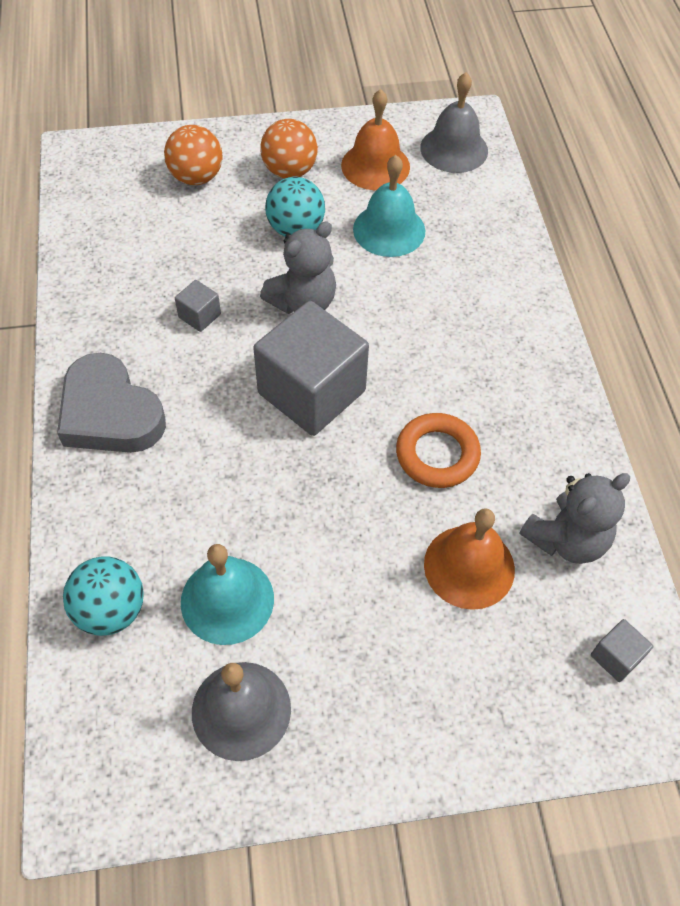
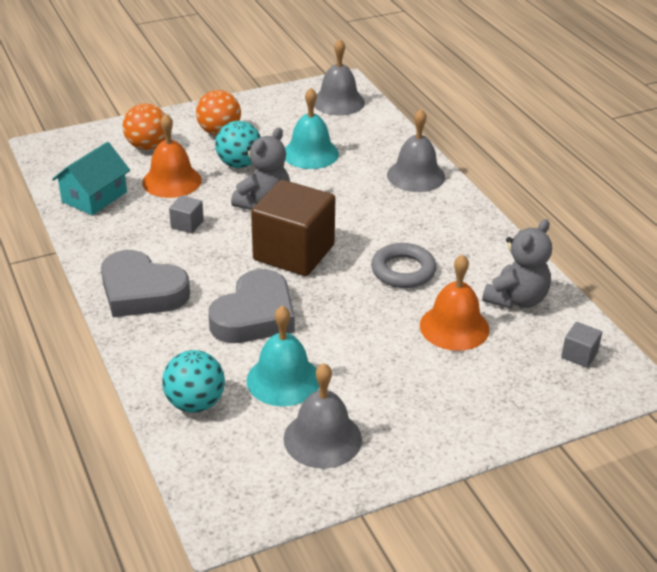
camera: 15 degrees left, 20 degrees down
grey cube [253,301,369,436] -> brown cube [251,180,335,276]
orange bell [341,89,410,190] -> orange bell moved to [142,114,202,198]
orange ring [396,413,481,488] -> grey ring [371,243,436,288]
none -> turquoise house [52,142,130,215]
none -> grey heart [208,269,295,343]
none -> grey bell [387,109,445,192]

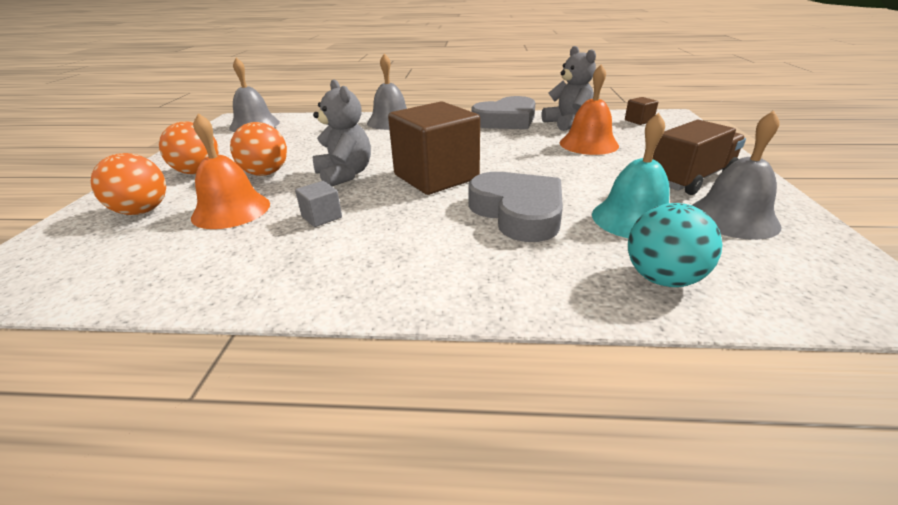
camera: 60 degrees left, 5 degrees down
turquoise house [52,142,130,215] -> none
grey heart [101,250,190,317] -> grey heart moved to [471,96,535,129]
turquoise ball [215,121,261,168] -> orange ball [230,122,287,176]
turquoise bell [285,88,339,169] -> none
grey ring [371,243,436,288] -> none
grey cube [561,322,602,368] -> brown cube [625,97,658,125]
none -> brown truck [653,120,746,195]

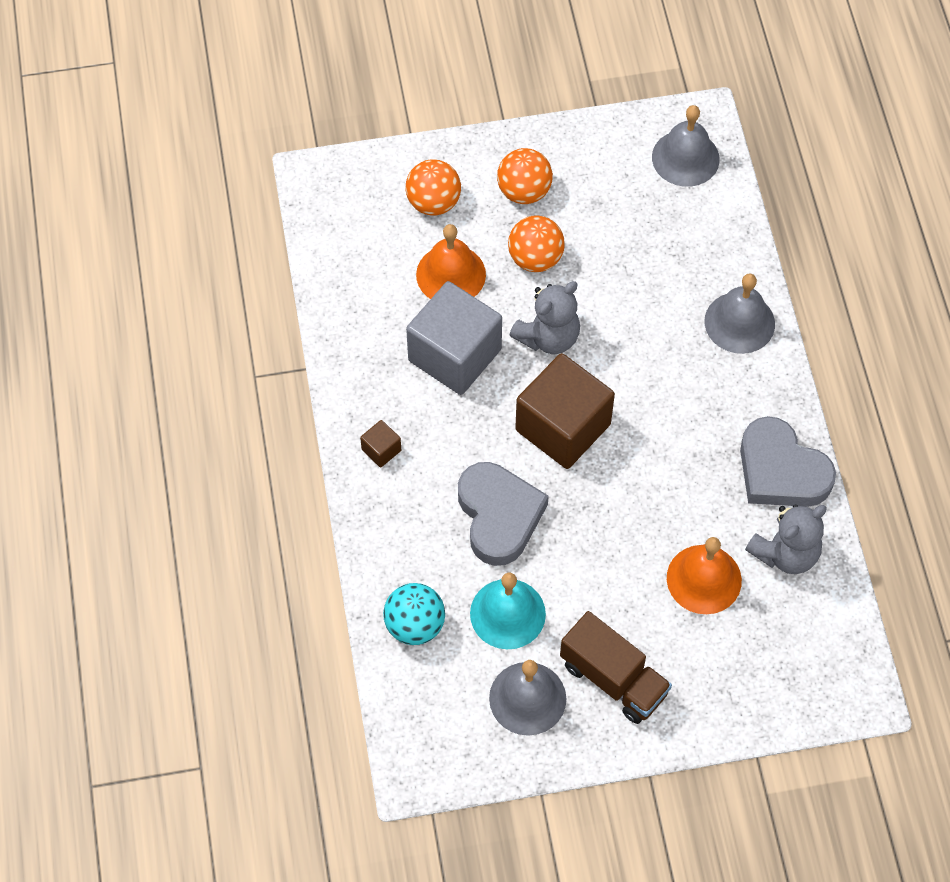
camera: 75 degrees right, 30 degrees up
grey cube [295,181,342,227] -> grey cube [406,281,502,395], size x2.41
grey heart [468,172,563,242] -> grey heart turned 60 degrees counterclockwise [458,462,549,566]
brown cube [625,97,658,125] -> brown cube moved to [360,420,401,468]

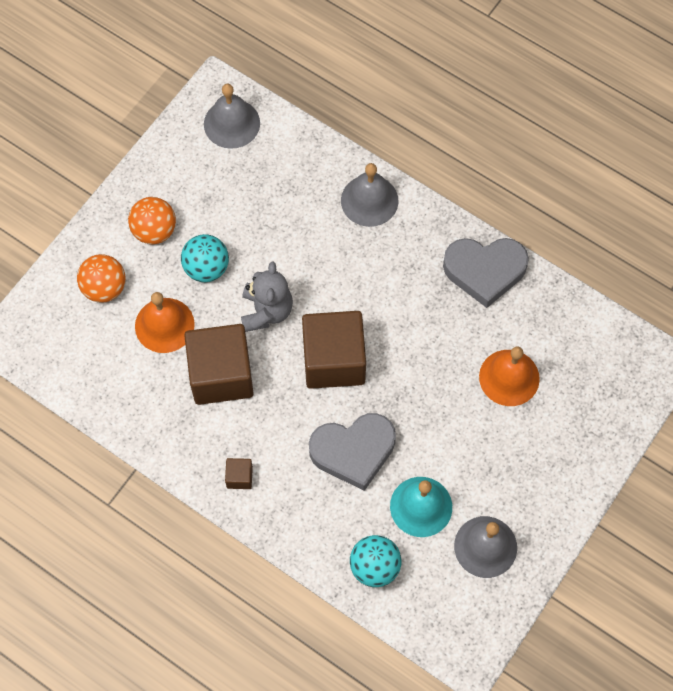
camera: 45 degrees left, 5 degrees up
grey cube [406,281,502,395] -> brown cube [184,324,254,405]
grey heart [458,462,549,566] -> grey heart turned 135 degrees clockwise [309,413,396,491]
orange ball [508,215,565,272] -> turquoise ball [181,234,229,282]
brown truck [560,611,672,724] -> none
grey teddy bear [745,504,827,574] -> none

